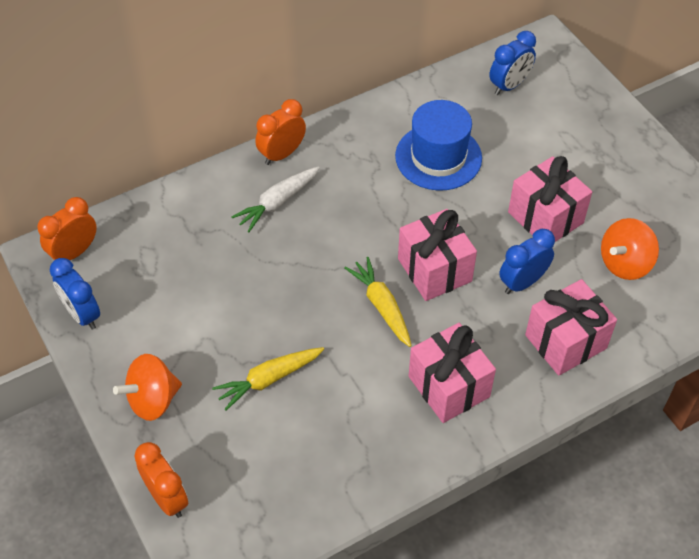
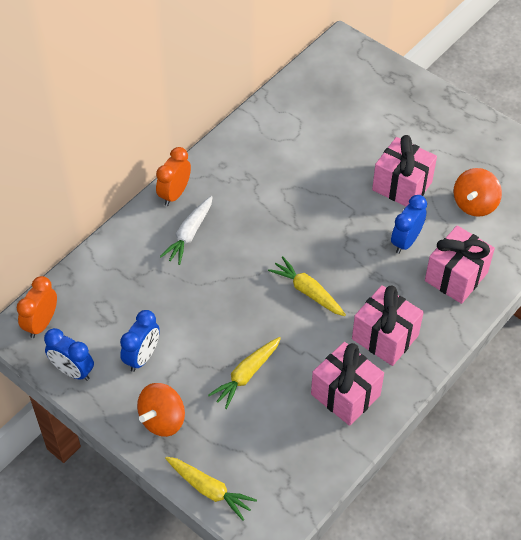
camera: 20 degrees left, 0 degrees up
orange clock [134,442,188,518] -> yellow carrot [165,457,257,521]
blue hat [395,100,482,191] -> none
pink gift [398,209,477,301] -> pink gift moved to [311,342,384,426]
blue clock [489,31,536,95] -> blue clock moved to [120,310,160,372]

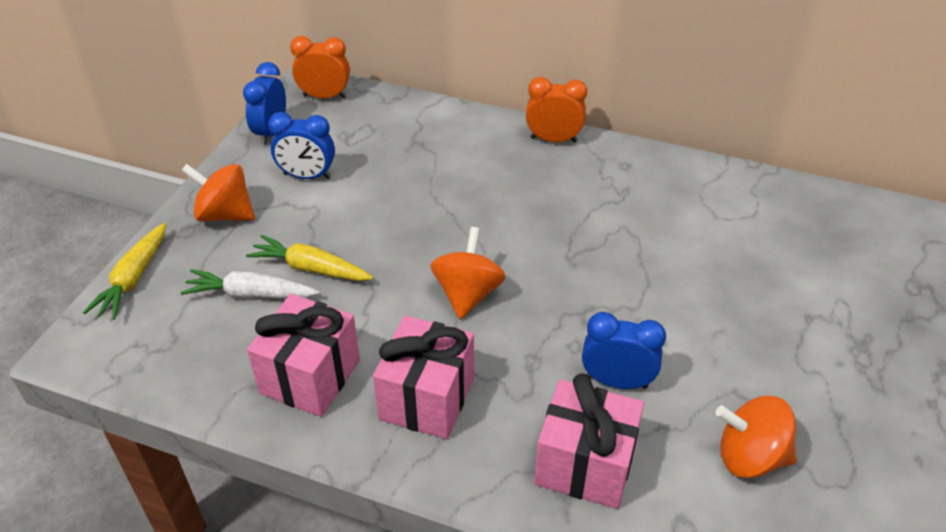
camera: 70 degrees right, 10 degrees down
white carrot [160,196,213,265] -> white carrot moved to [180,269,319,299]
yellow carrot [268,256,346,316] -> orange spinning top [430,227,506,319]
pink gift [372,135,437,207] -> none

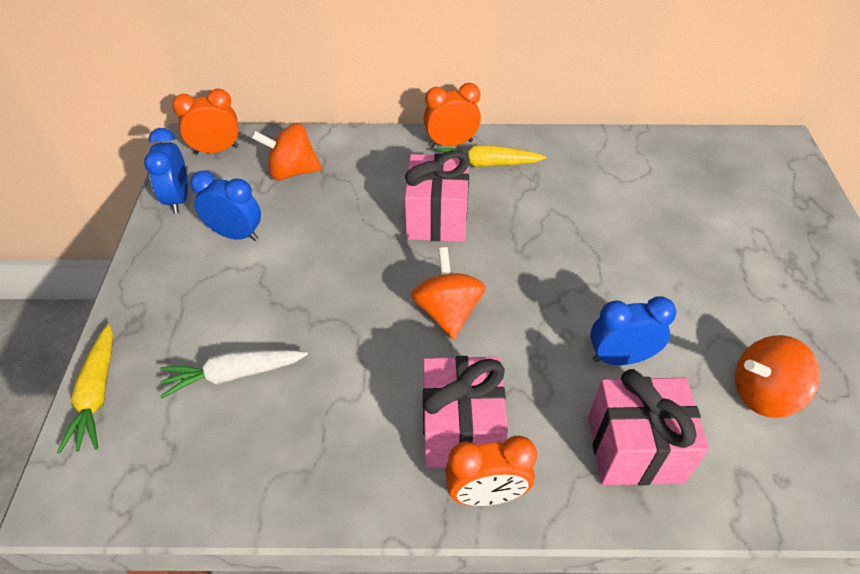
camera: 20 degrees left, 5 degrees up
orange spinning top [181,164,255,222] -> orange spinning top moved to [251,123,322,180]
yellow carrot [246,235,373,281] -> yellow carrot moved to [436,145,546,167]
pink gift [247,294,360,417] -> pink gift moved to [405,150,470,242]
blue clock [268,112,335,179] -> blue clock turned 150 degrees counterclockwise [190,171,261,241]
none -> orange clock [445,436,537,506]

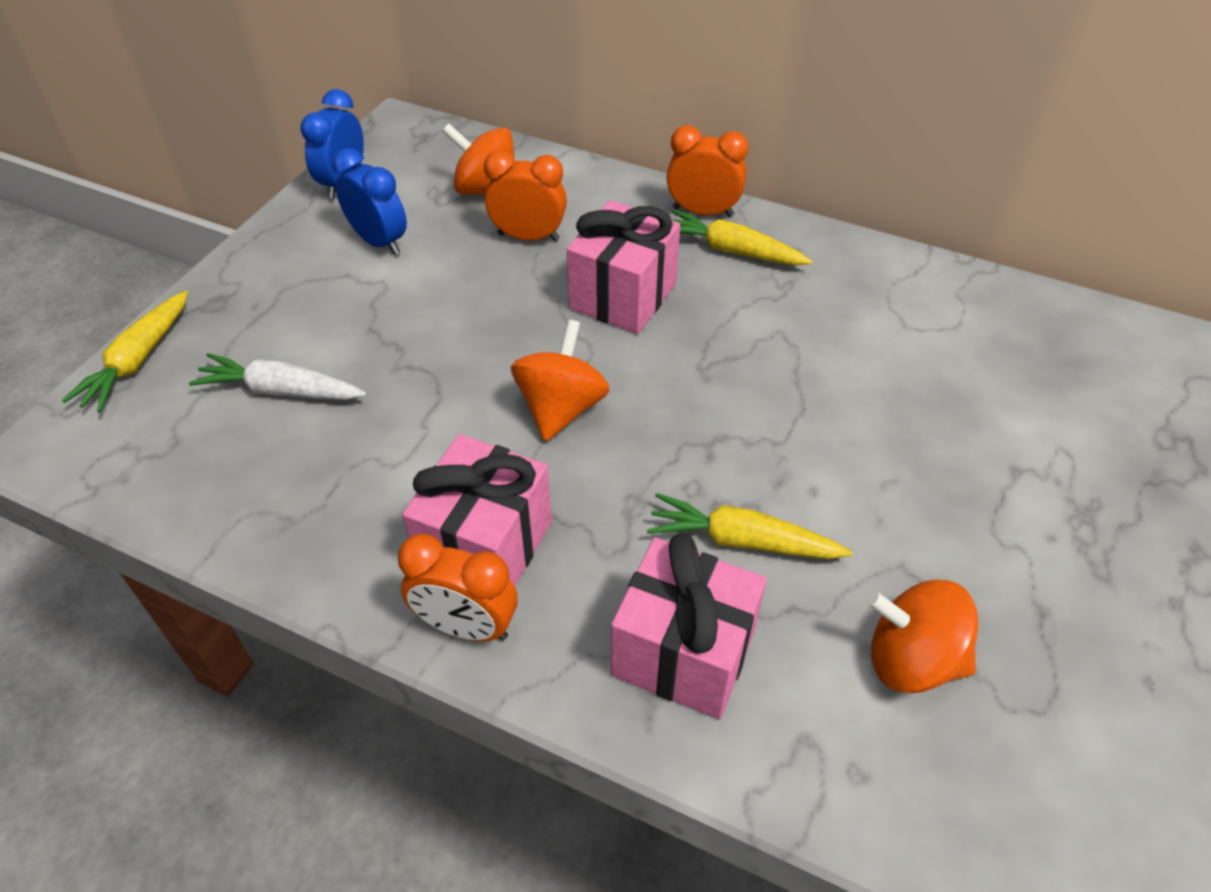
camera: 25 degrees right, 0 degrees up
orange clock [172,89,239,155] -> orange clock moved to [484,150,567,241]
blue clock [590,296,677,365] -> yellow carrot [647,493,853,559]

